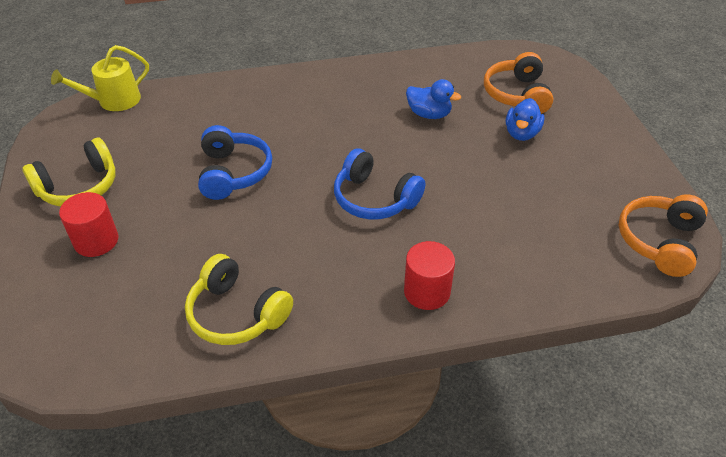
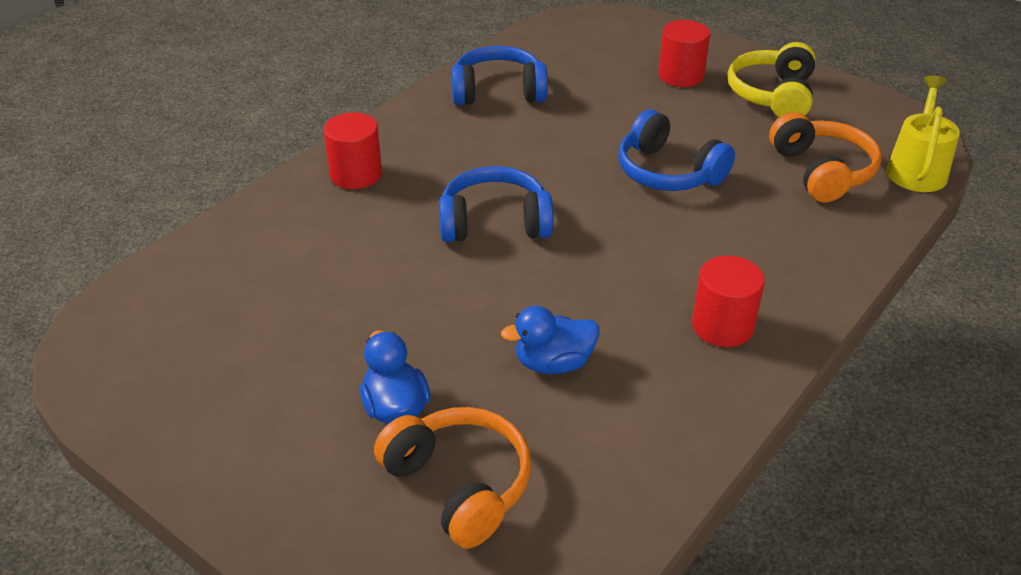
camera: 140 degrees right, 5 degrees down
yellow headphones [185,254,293,345] -> blue headphones [451,46,548,105]
orange headphones [618,195,708,277] -> orange headphones moved to [769,112,882,203]
none -> red cylinder [692,256,765,347]

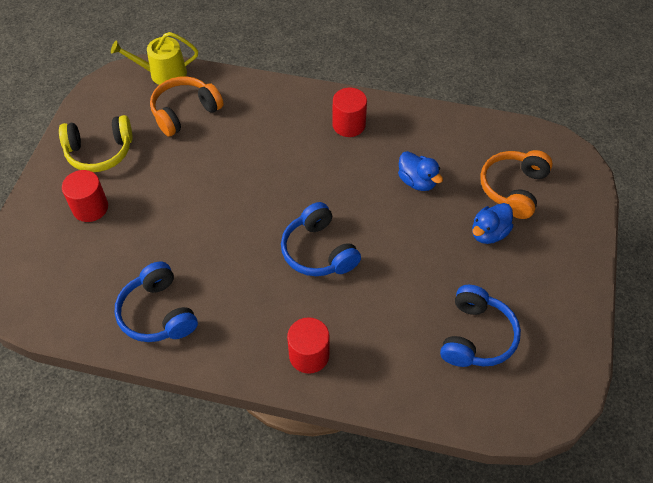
camera: 115 degrees left, 15 degrees up
blue headphones [618,109,735,191] -> blue headphones moved to [440,285,521,367]

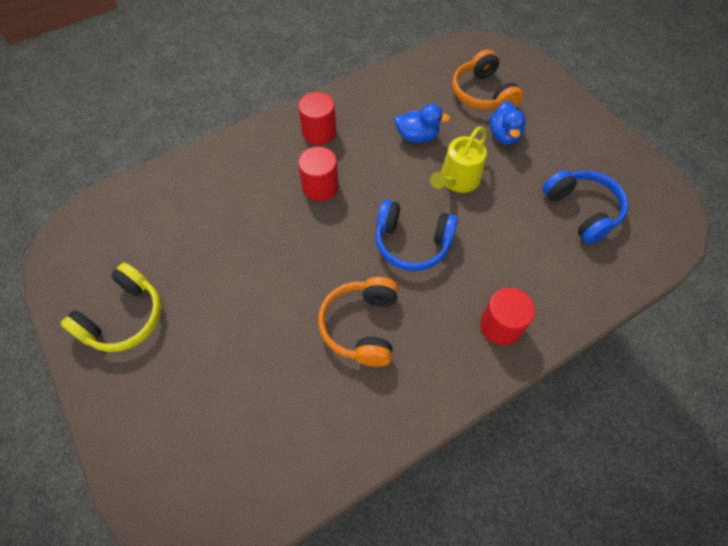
camera: 45 degrees left, 5 degrees up
red cylinder [62,170,108,222] -> red cylinder moved to [298,146,339,201]
yellow watering can [111,32,198,85] -> yellow watering can moved to [430,126,487,193]
blue headphones [115,262,198,342] -> none
orange headphones [150,77,224,137] -> orange headphones moved to [318,277,398,367]

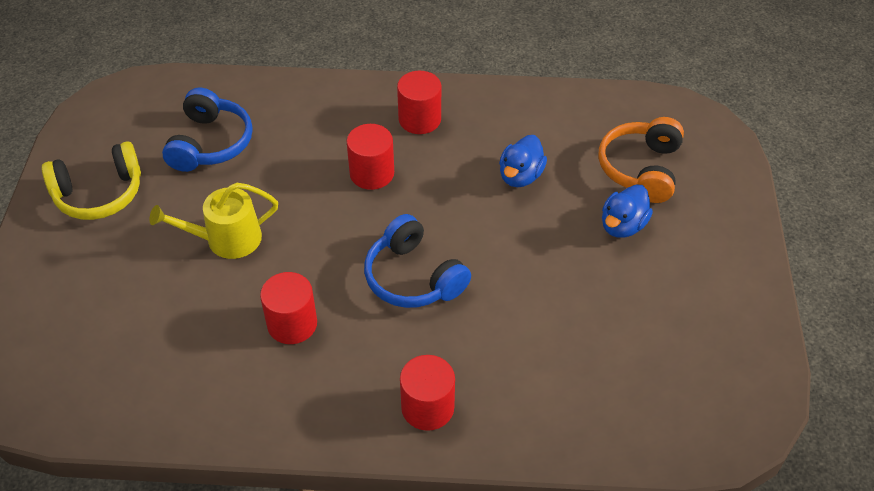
camera: 35 degrees right, 10 degrees down
orange headphones [318,277,398,367] -> red cylinder [260,272,317,344]
blue duck [395,104,450,143] -> blue duck turned 75 degrees clockwise [499,135,547,187]
yellow watering can [430,126,487,193] -> yellow watering can moved to [149,183,278,259]
blue headphones [543,170,628,244] -> blue headphones moved to [162,88,253,172]

